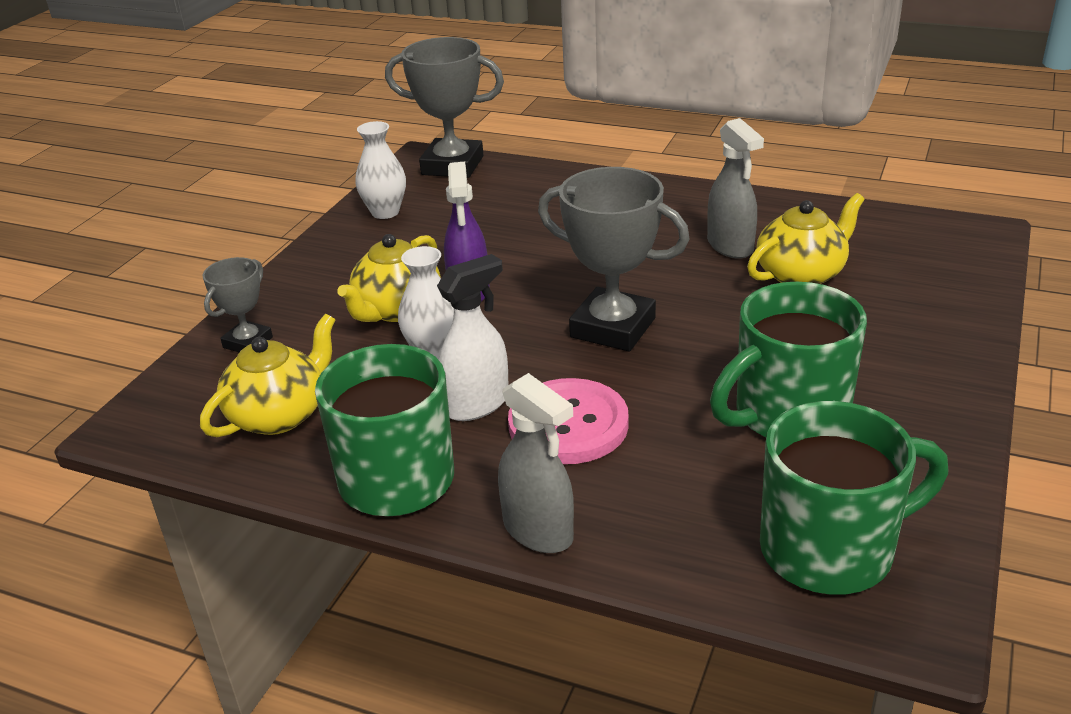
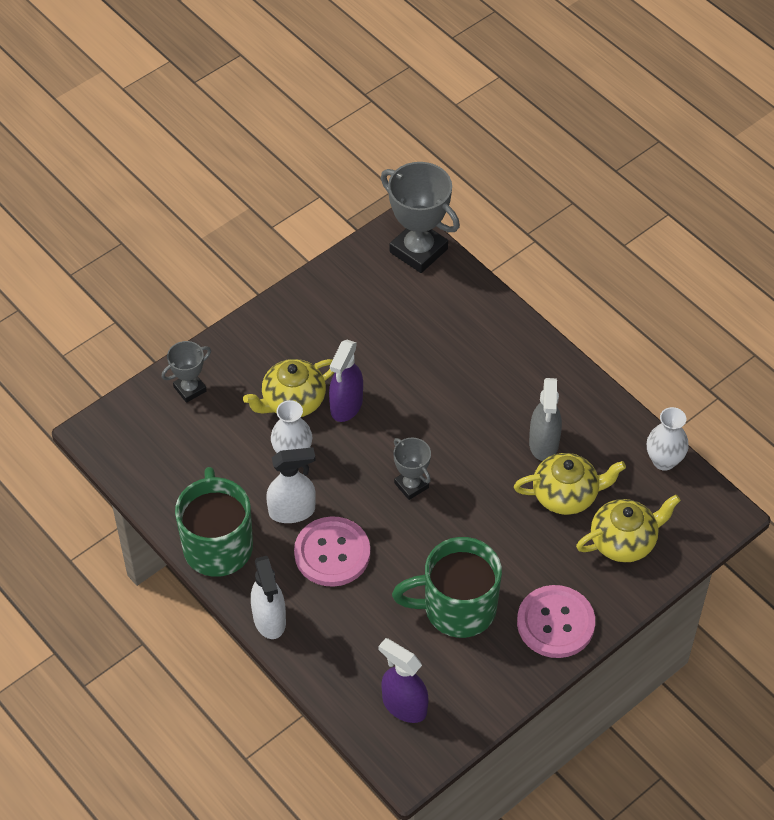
camera: 25 degrees right, 20 degrees up
yellow teapot [200,314,335,437] -> yellow teapot moved to [576,495,681,562]
white vase [355,121,406,219] -> white vase moved to [647,407,689,471]
grey spray bottle [498,373,574,553] -> white spray bottle [251,556,286,639]
grey trophy [538,167,690,351] -> grey trophy [393,438,431,500], size x0.55
green mug [760,401,948,595] -> purple spray bottle [379,638,429,723]
none -> pink button [517,585,595,658]

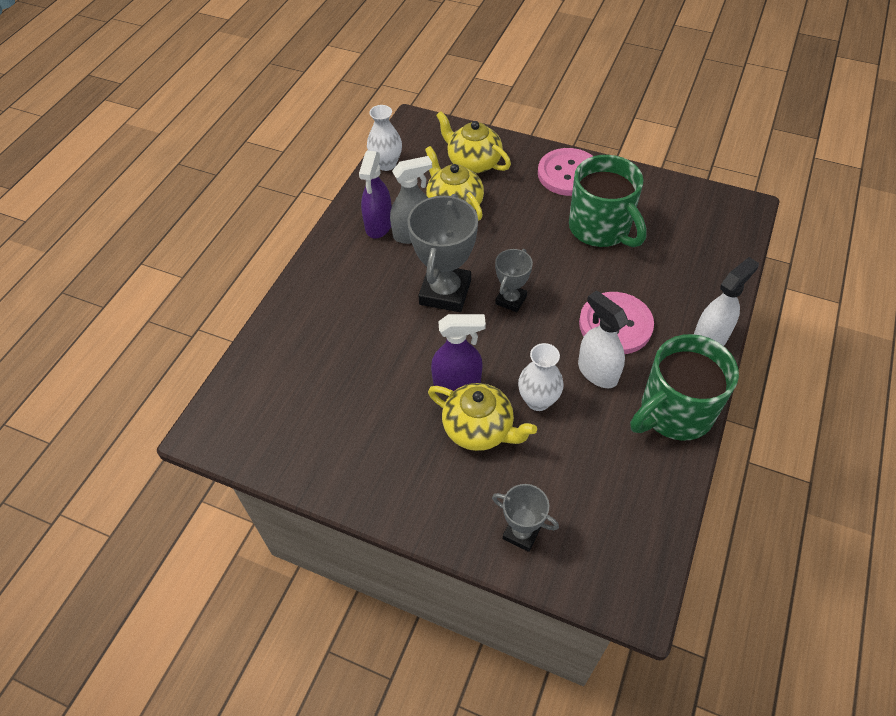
camera: 115 degrees left, 0 degrees up
purple spray bottle [379,638,429,723] -> purple spray bottle moved to [359,151,392,238]
grey trophy [381,162,460,273] -> grey trophy moved to [407,194,478,312]

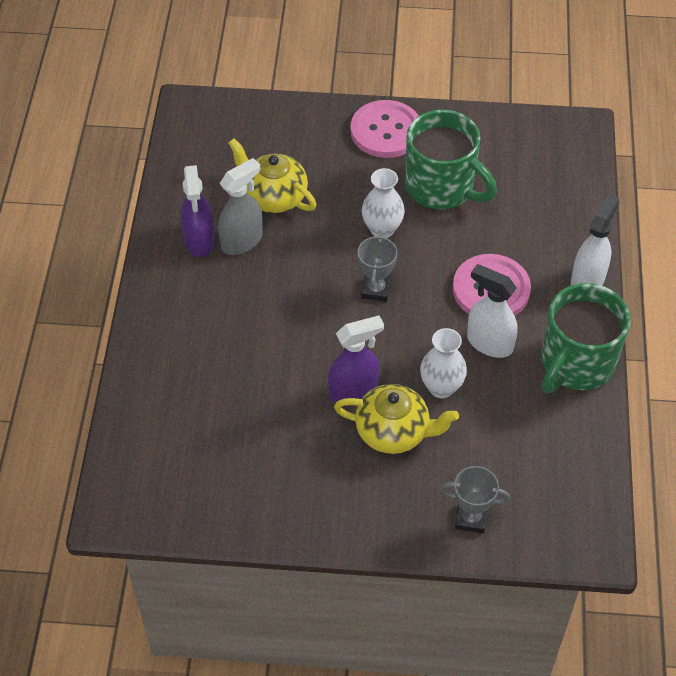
camera: 20 degrees left, 0 degrees up
white vase [367,105,402,171] -> white vase moved to [362,168,405,238]
grey trophy [407,194,478,312] -> none
yellow teapot [436,111,511,173] -> none

